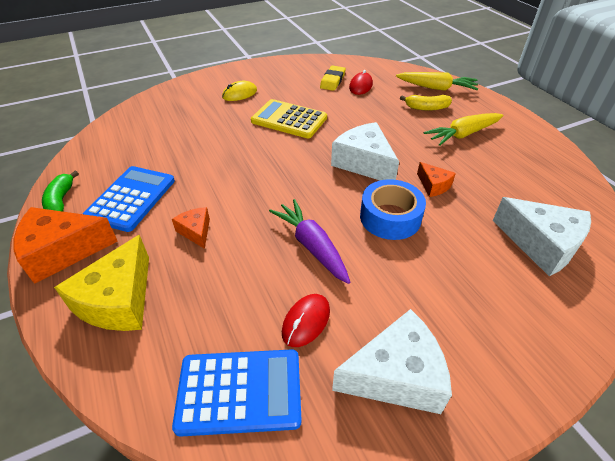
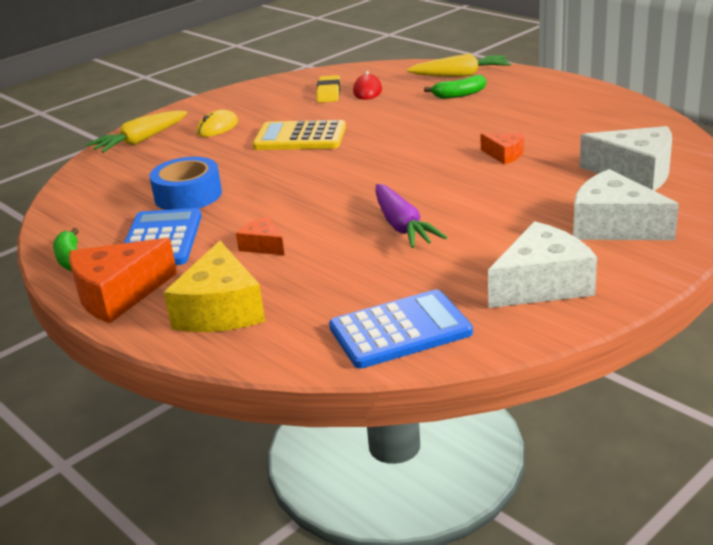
camera: 15 degrees left, 15 degrees down
purple carrot [269,199,350,284] -> purple carrot turned 150 degrees counterclockwise [375,184,447,248]
red mouse [282,294,330,347] -> none
white cheese [331,122,399,180] -> white cheese moved to [573,169,679,240]
blue tape [360,179,426,240] -> blue tape moved to [150,157,222,210]
yellow banana [400,95,452,111] -> green banana [424,75,486,99]
yellow carrot [424,113,503,146] -> yellow carrot moved to [86,110,187,153]

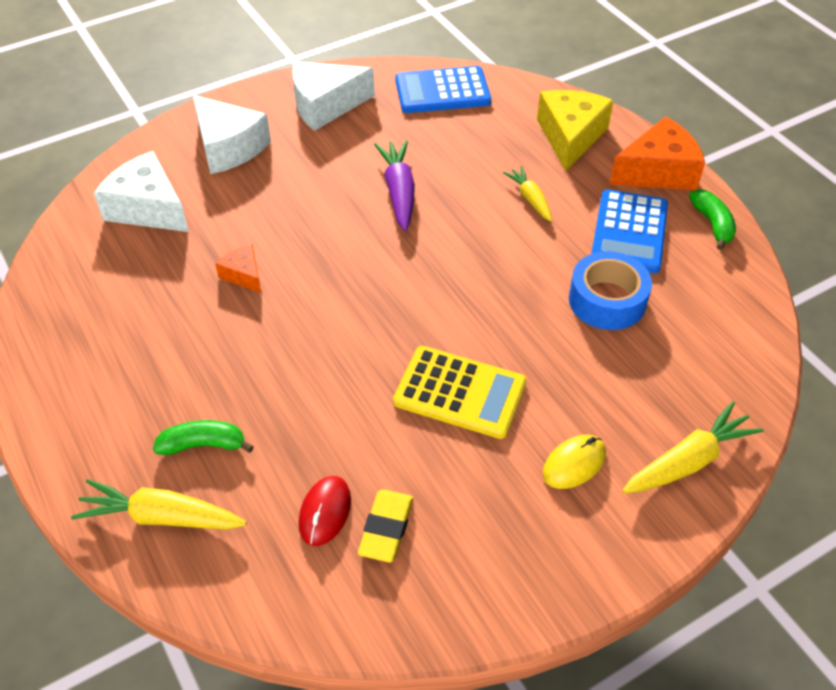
camera: 170 degrees left, 20 degrees up
orange cheese [236,216,284,255] -> yellow carrot [503,166,552,222]

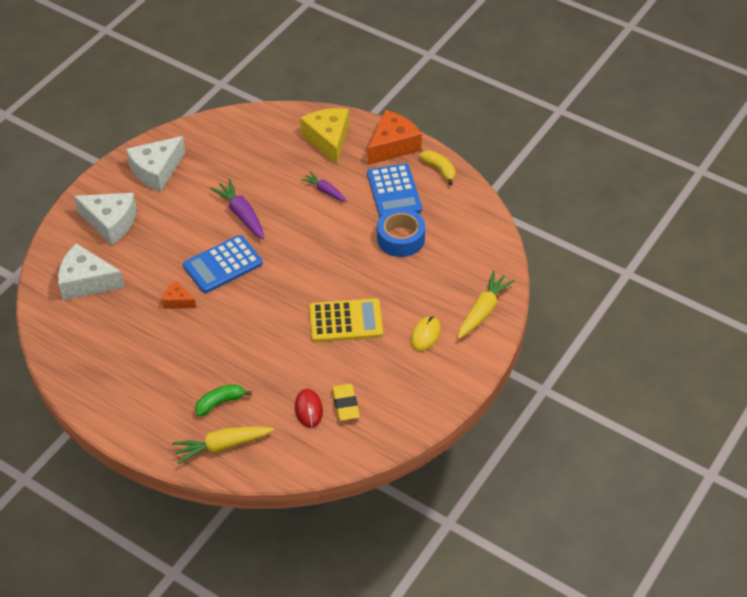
camera: 25 degrees left, 0 degrees up
blue calculator [395,66,491,113] -> blue calculator moved to [183,235,263,293]
yellow carrot [503,166,552,222] -> purple carrot [301,172,347,202]
green banana [689,189,736,250] -> yellow banana [419,150,456,185]

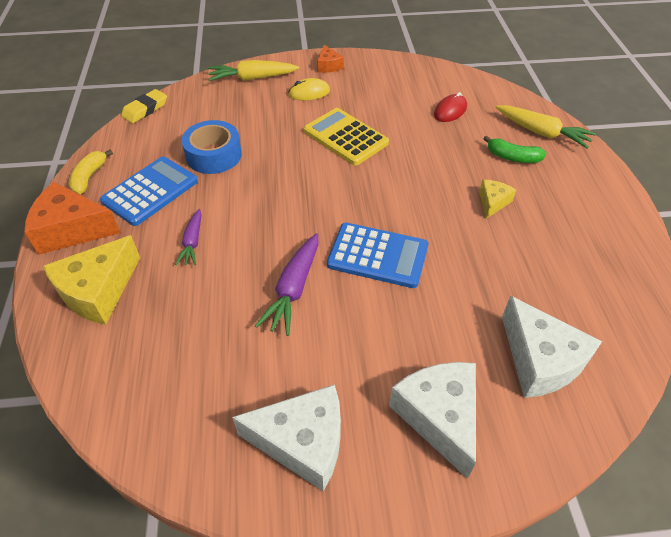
camera: 130 degrees left, 0 degrees up
orange cheese [162,280,196,309] -> orange cheese moved to [317,45,344,73]
yellow eraser [332,384,360,421] -> yellow eraser moved to [121,89,167,123]
none -> yellow cheese [479,180,516,219]

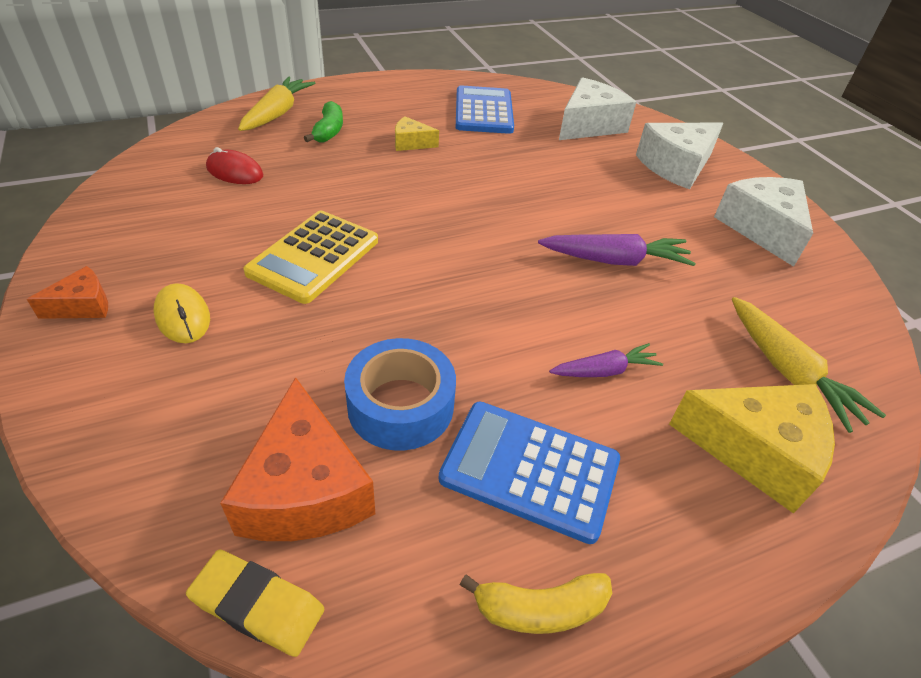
camera: 110 degrees left, 5 degrees down
orange cheese [24,182,121,255] -> orange cheese moved to [220,377,375,541]
yellow carrot [208,60,299,81] -> yellow carrot moved to [732,297,886,433]
blue calculator [327,223,429,288] -> blue calculator moved to [456,85,514,134]

